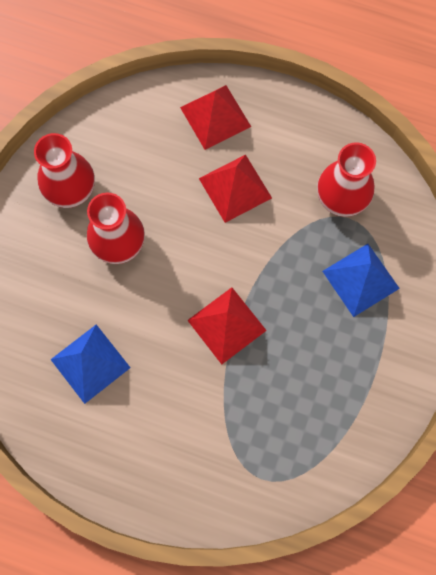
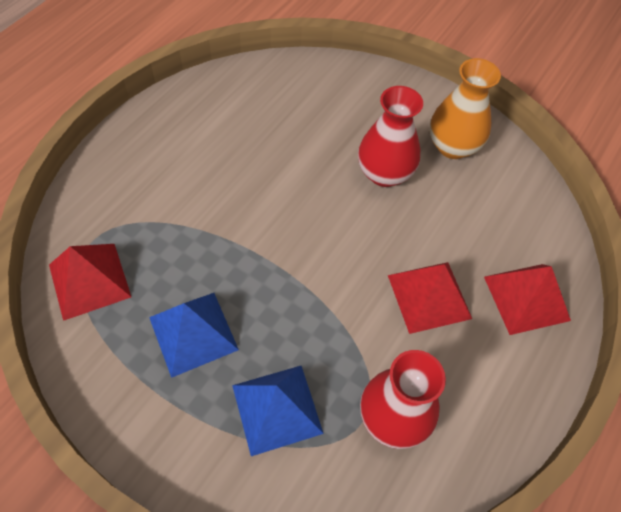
camera: 100 degrees right, 15 degrees down
red vase [34,133,95,208] -> orange vase [429,58,501,159]
blue pyramid [50,324,131,404] -> blue pyramid moved to [149,293,239,378]
red pyramid [187,287,267,364] -> red pyramid moved to [49,244,131,321]

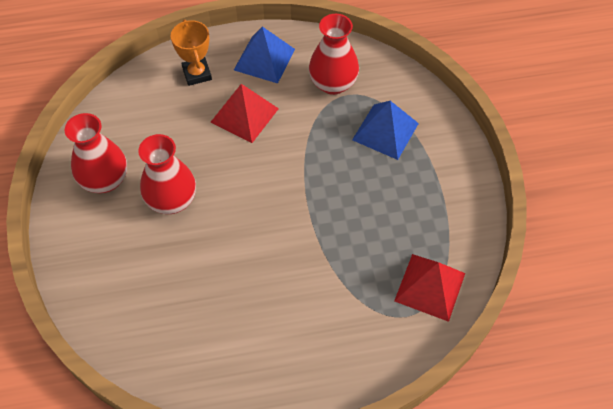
camera: 130 degrees left, 0 degrees up
blue pyramid [149,293,239,378] -> blue pyramid moved to [234,26,295,84]
orange vase [429,58,501,159] -> red vase [65,113,127,193]
red pyramid [484,264,571,335] -> orange trophy [171,20,212,86]

